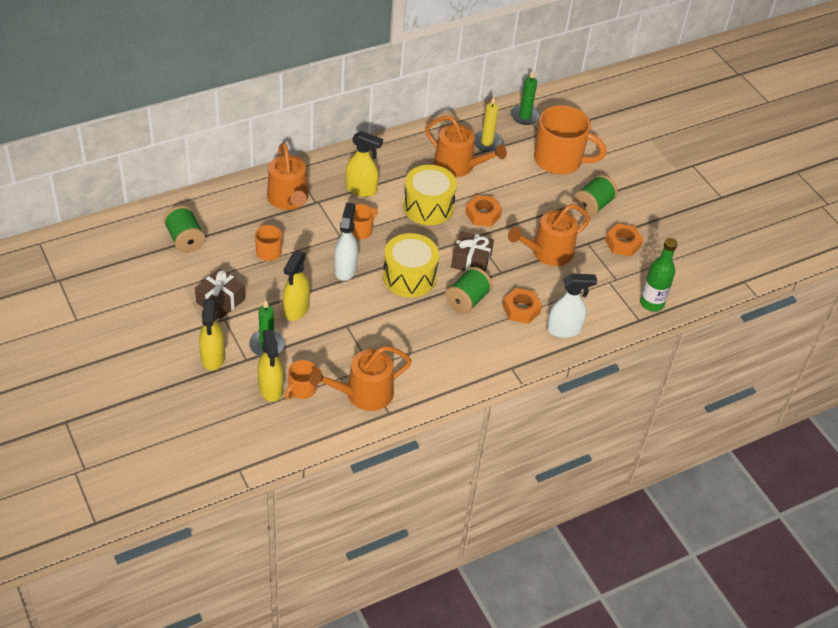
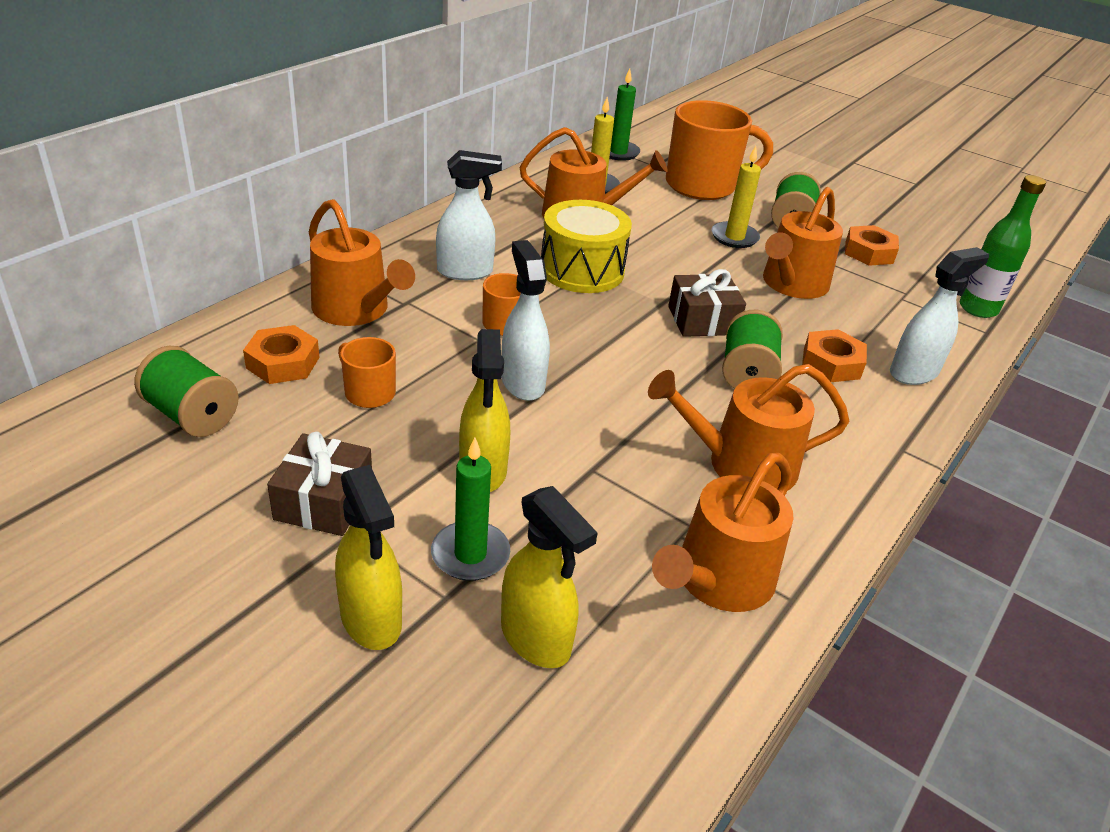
camera: 25 degrees left, 10 degrees down
orange mug [285,360,317,399] -> none
yellow spray bottle [345,131,383,197] -> white spray bottle [436,150,502,280]
yellow drum [383,233,439,297] -> none
orange nut [465,195,502,227] -> orange nut moved to [243,325,320,384]
none -> orange watering can [648,364,849,490]
none -> yellow candle [711,146,761,248]

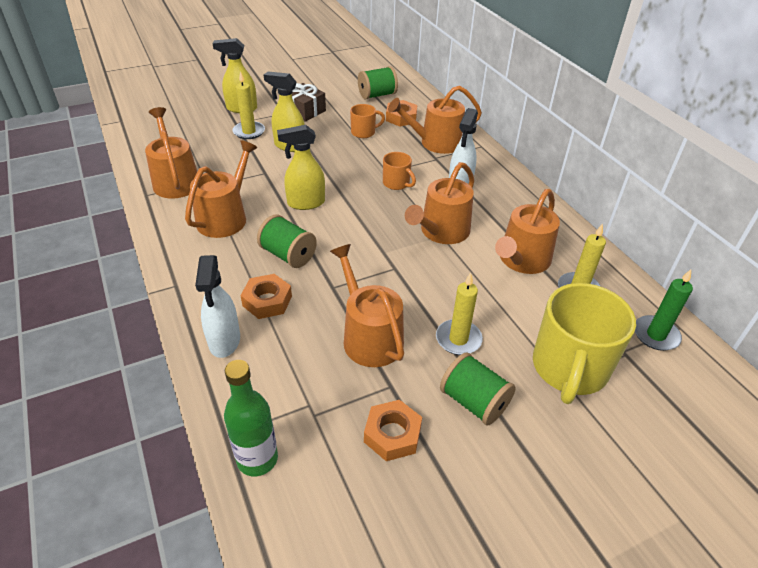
camera: 120 degrees right, 5 degrees up
green candle [431,437,510,581] -> yellow candle [233,71,265,139]
white spray bottle [501,240,550,401] -> none
yellow spray bottle [501,486,598,668] -> yellow spray bottle moved to [277,125,325,210]
yellow drum [541,200,632,293] -> orange watering can [405,162,474,244]
orange mug [666,100,773,200] -> yellow mug [533,283,636,404]
brown gift [668,269,746,337] -> none

